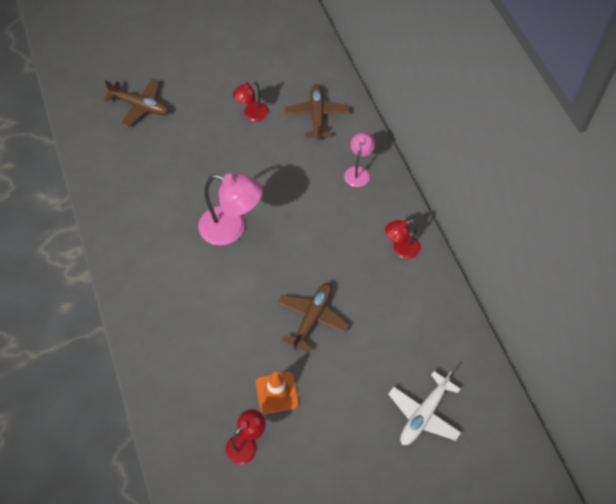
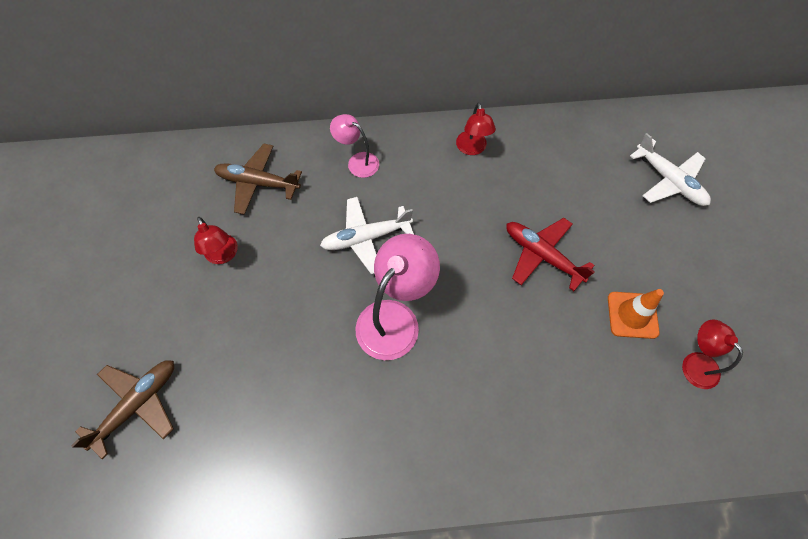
camera: 75 degrees left, 5 degrees up
brown plane [278,283,349,353] -> red plane [506,218,595,291]
none -> white plane [320,197,414,274]

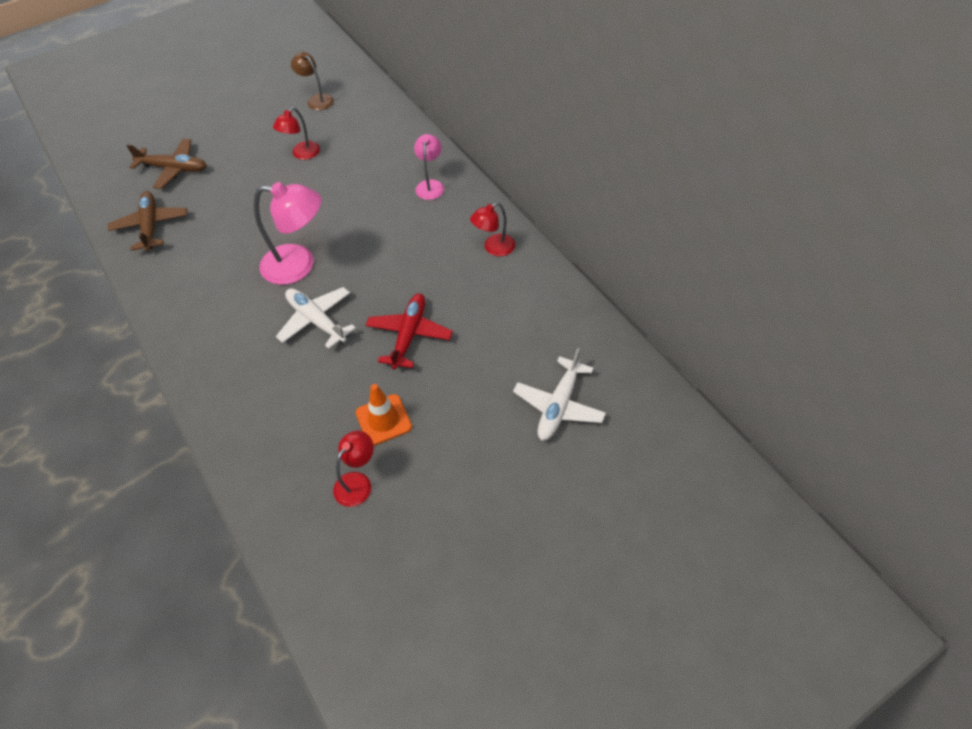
camera: 65 degrees right, 10 degrees down
brown plane [214,144,302,215] -> brown plane moved to [108,191,187,251]
white plane [320,197,414,274] -> white plane moved to [276,287,356,349]
none -> brown lamp [291,52,333,110]

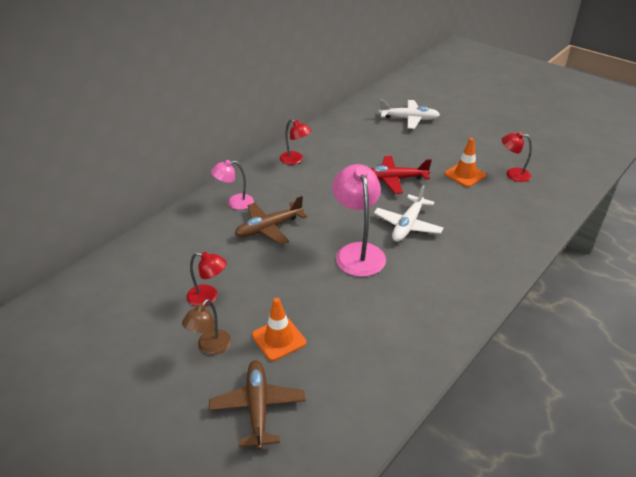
camera: 110 degrees left, 15 degrees down
brown plane [108,191,187,251] -> brown plane moved to [235,196,307,244]
brown lamp [291,52,333,110] -> brown lamp moved to [182,299,231,355]
none -> orange traffic cone [252,298,306,361]

